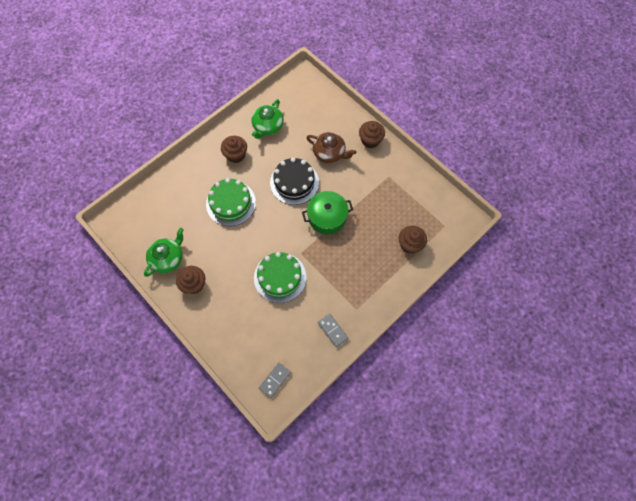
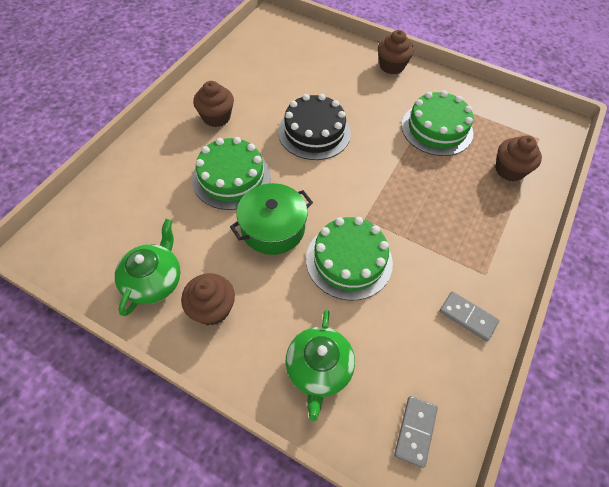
camera: 20 degrees left, 10 degrees down
green teapot [251,99,284,139] -> green teapot moved to [285,310,355,421]
green pot [302,191,353,234] -> green pot moved to [230,183,313,255]
brown teapot [306,132,356,163] -> none
none -> green cake [401,90,473,156]

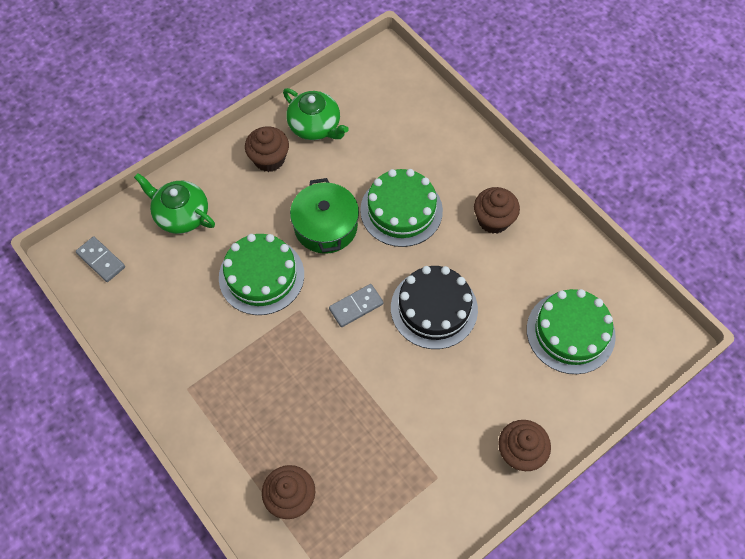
camera: 115 degrees right, 5 degrees up
green cake [401,90,473,156] -> green cake moved to [527,289,616,374]
grey domino [439,291,499,341] -> grey domino moved to [329,284,384,327]

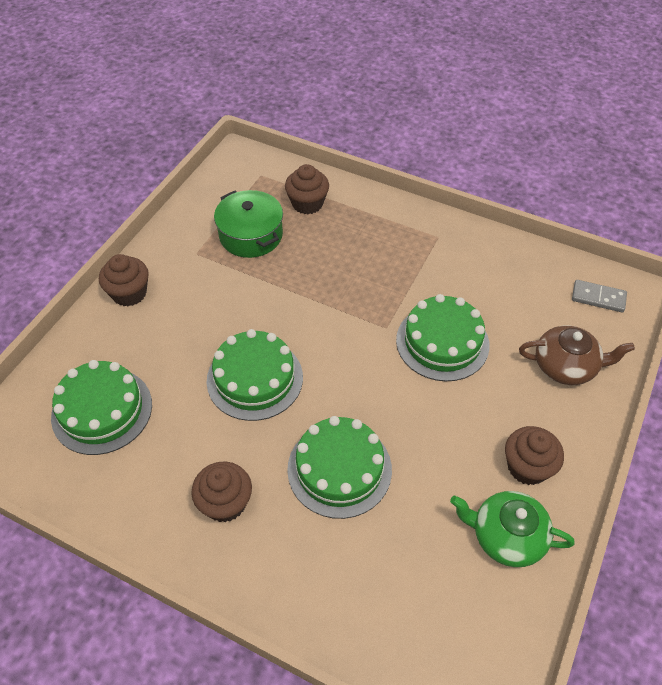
camera: 155 degrees right, 10 degrees down
green teapot [134,173,215,234] -> brown teapot [519,325,635,385]
green pot [290,178,359,254] -> green pot moved to [214,190,283,258]
grey domino [329,284,384,327] -> none
black cake [391,266,478,349] -> green cake [207,329,303,421]

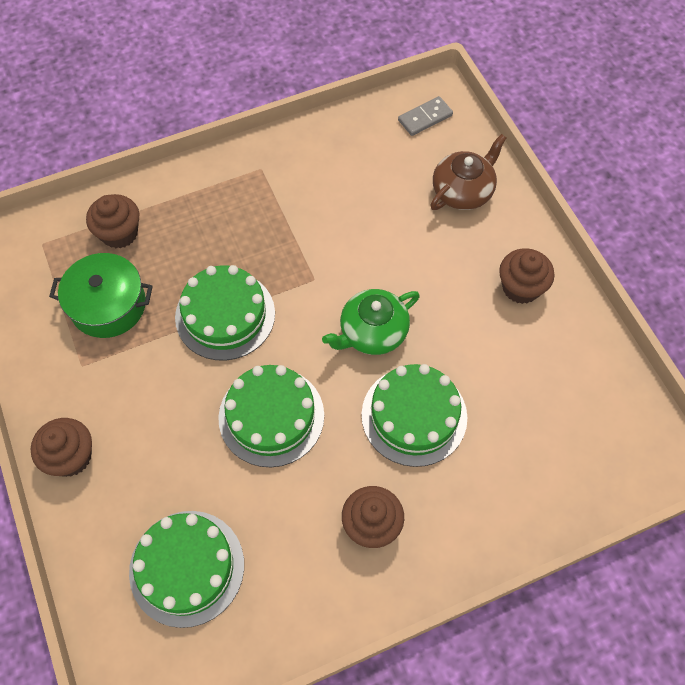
camera: 50 degrees left, 10 degrees up
green cake [396,294,489,381] -> green cake moved to [175,265,275,361]
green teapot [450,491,575,567] -> green teapot moved to [322,289,420,355]

